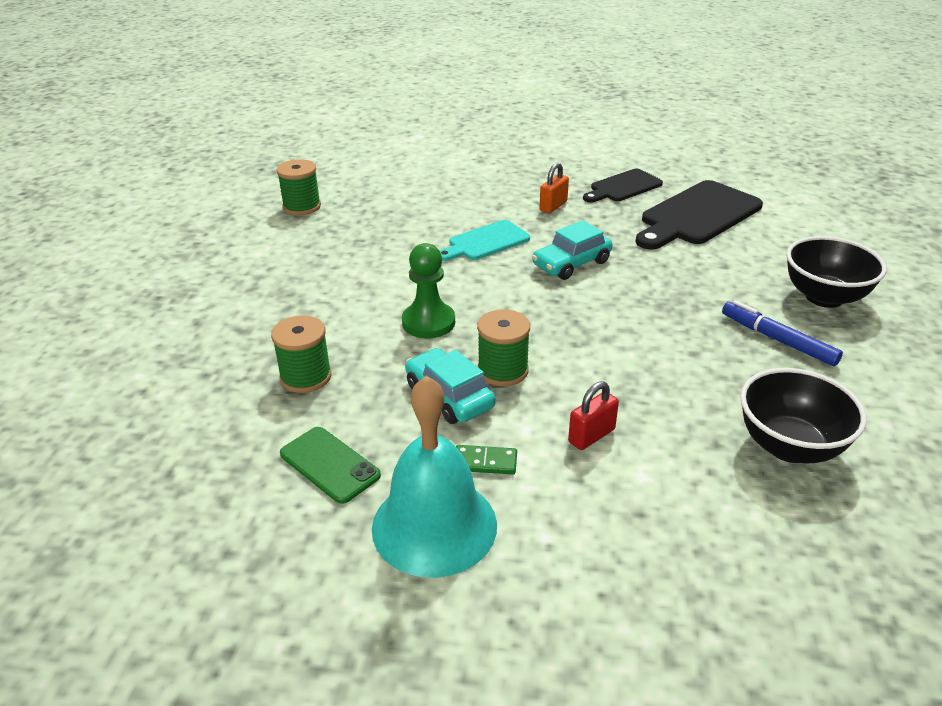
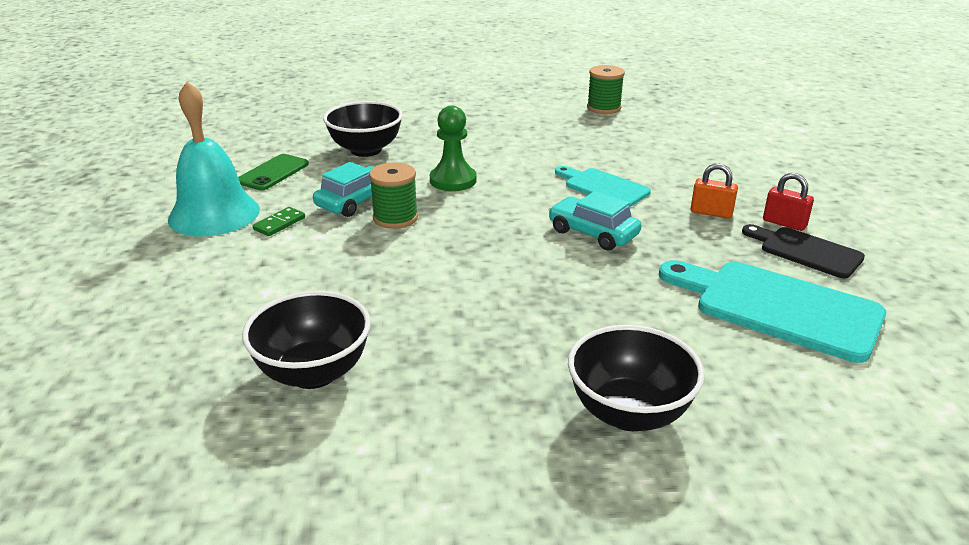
camera: 75 degrees right, 5 degrees down
green spool [271,315,332,393] -> black bowl [323,101,403,157]
green domino [456,445,517,475] -> green domino turned 45 degrees clockwise [253,207,305,236]
red padlock [568,381,619,450] -> red padlock moved to [763,173,814,231]
black cutting board [635,180,763,250] -> turquoise cutting board [659,260,886,363]
blue marker [722,300,843,366] -> none

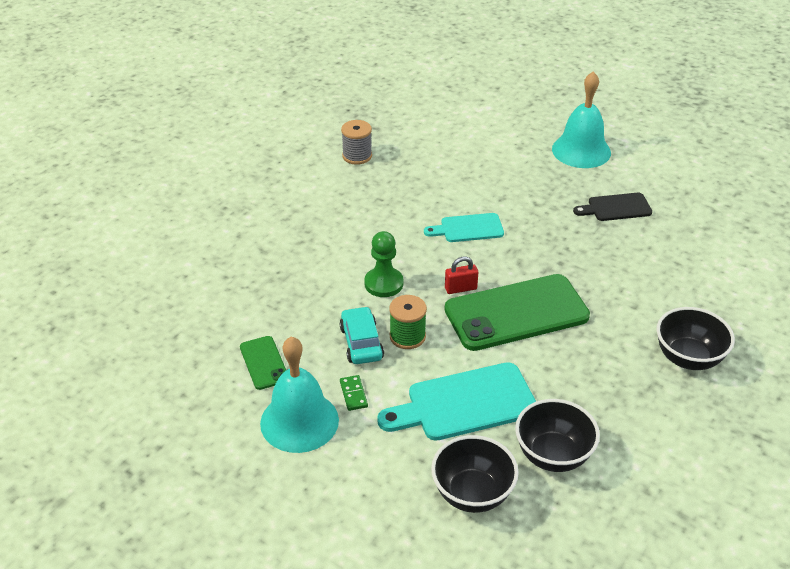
camera: 50 degrees left, 10 degrees up
black bowl [323,101,403,157] -> black bowl moved to [431,435,519,513]
turquoise car [549,191,642,251] -> none
green spool [587,65,625,114] -> grey spool [341,120,372,165]
turquoise cutting board [659,260,886,363] -> turquoise cutting board moved to [377,362,536,441]
orange padlock [691,163,738,219] -> none
red padlock [763,173,814,231] -> red padlock moved to [445,257,478,294]
none -> green phone [445,274,590,351]
none -> turquoise bell [552,71,611,168]

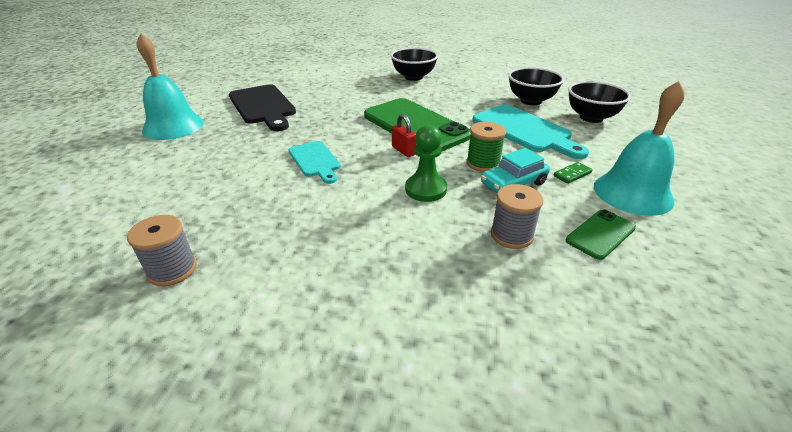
camera: 110 degrees left, 5 degrees down
black cutting board [573,193,652,221] -> black cutting board [229,84,296,131], size x1.67
none -> grey spool [491,184,543,249]

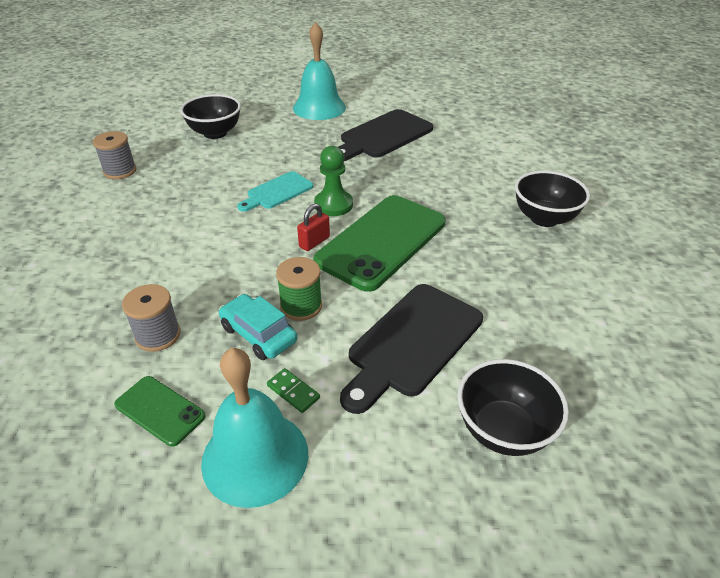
camera: 75 degrees right, 5 degrees up
green pawn [405,125,447,202] -> green pawn moved to [314,146,353,216]
turquoise cutting board [472,104,589,159] -> black cutting board [340,284,483,414]
black bowl [508,67,564,105] -> black bowl moved to [180,94,241,139]

